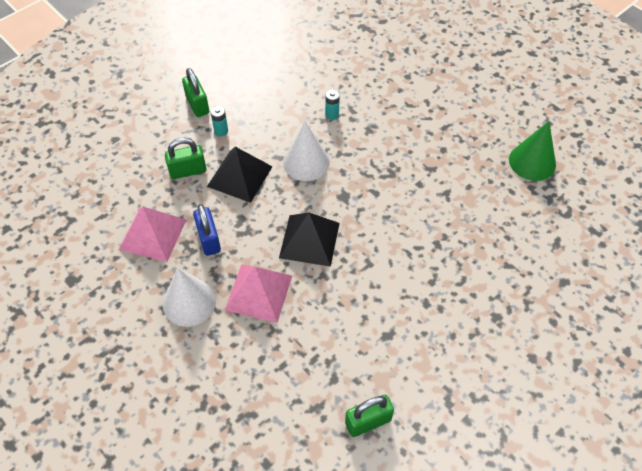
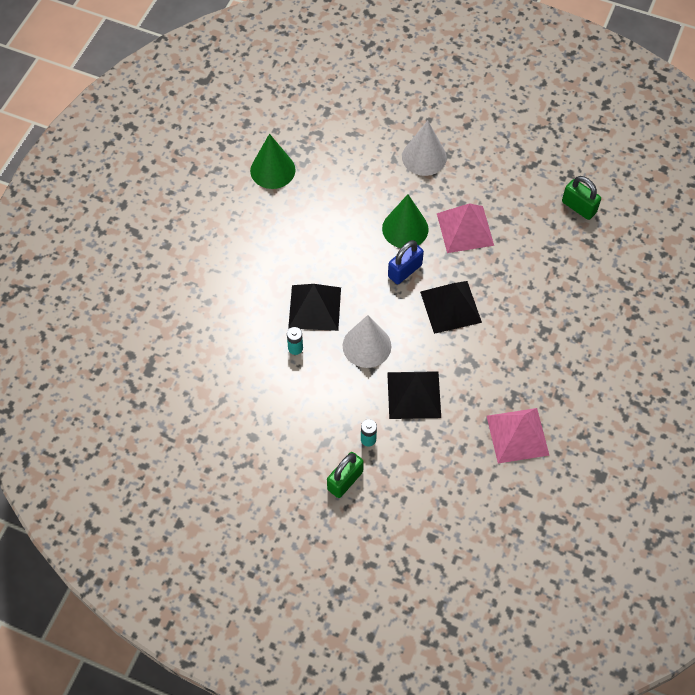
camera: 115 degrees left, 5 degrees up
white cone [163,268,216,327] -> white cone moved to [402,121,447,176]
green padlock [165,138,207,179] -> none
blue padlock [193,204,221,256] -> blue padlock moved to [388,240,424,284]
pink pyramid [225,264,292,323] -> pink pyramid moved to [437,203,494,253]
none -> black pyramid [288,284,341,331]
none -> green cone [382,194,429,248]

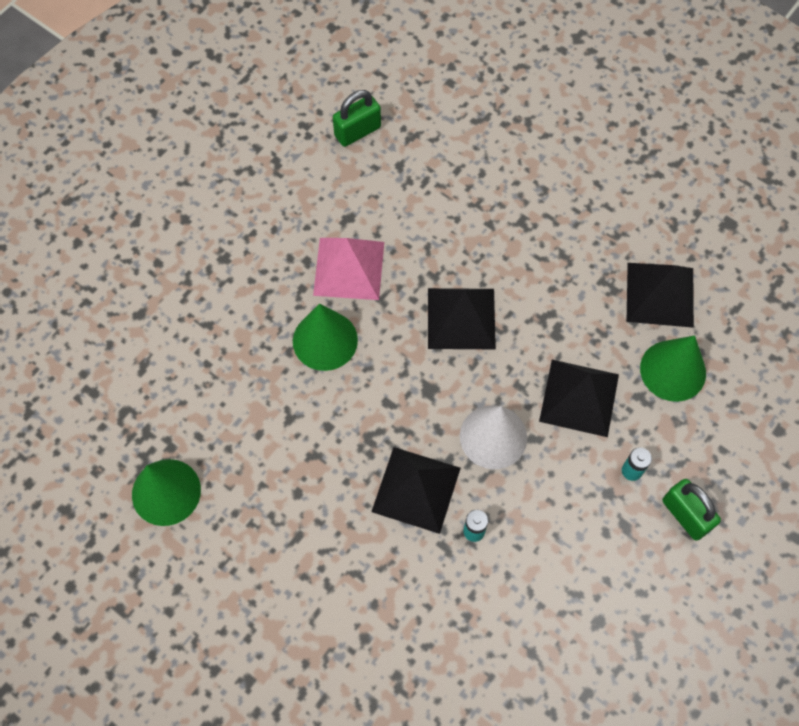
camera: 75 degrees left, 5 degrees up
blue padlock [388,240,424,284] -> none
white cone [402,121,447,176] -> none
pink pyramid [487,408,549,463] -> black pyramid [627,263,694,328]
none -> green cone [640,336,706,402]

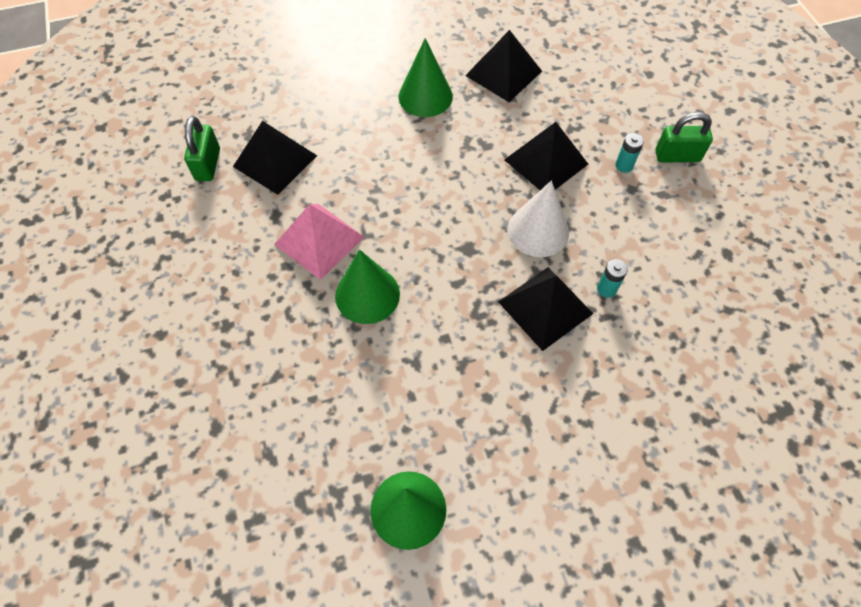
camera: 55 degrees left, 5 degrees down
black pyramid [428,288,496,349] -> black pyramid moved to [233,121,317,195]
green cone [640,336,706,402] -> green cone moved to [398,38,453,117]

